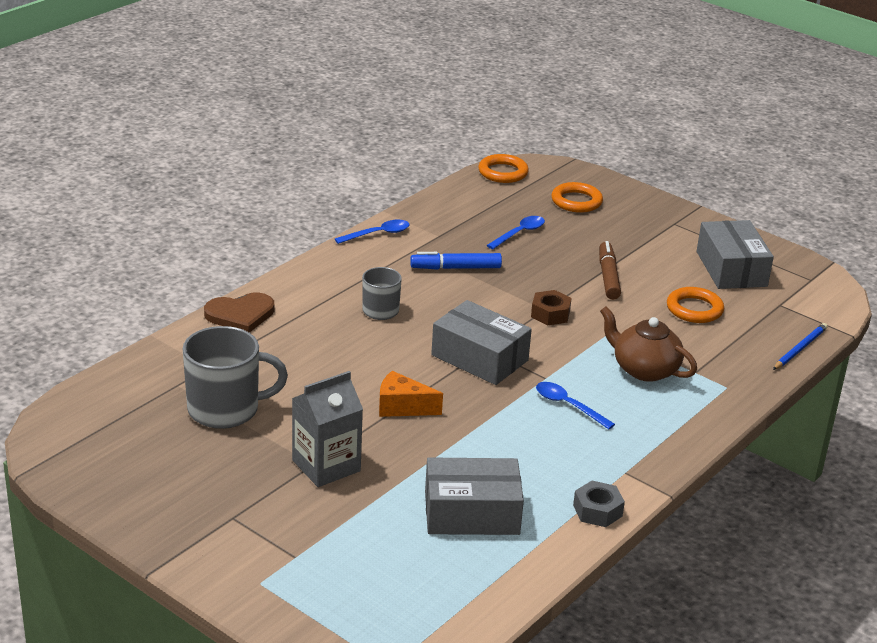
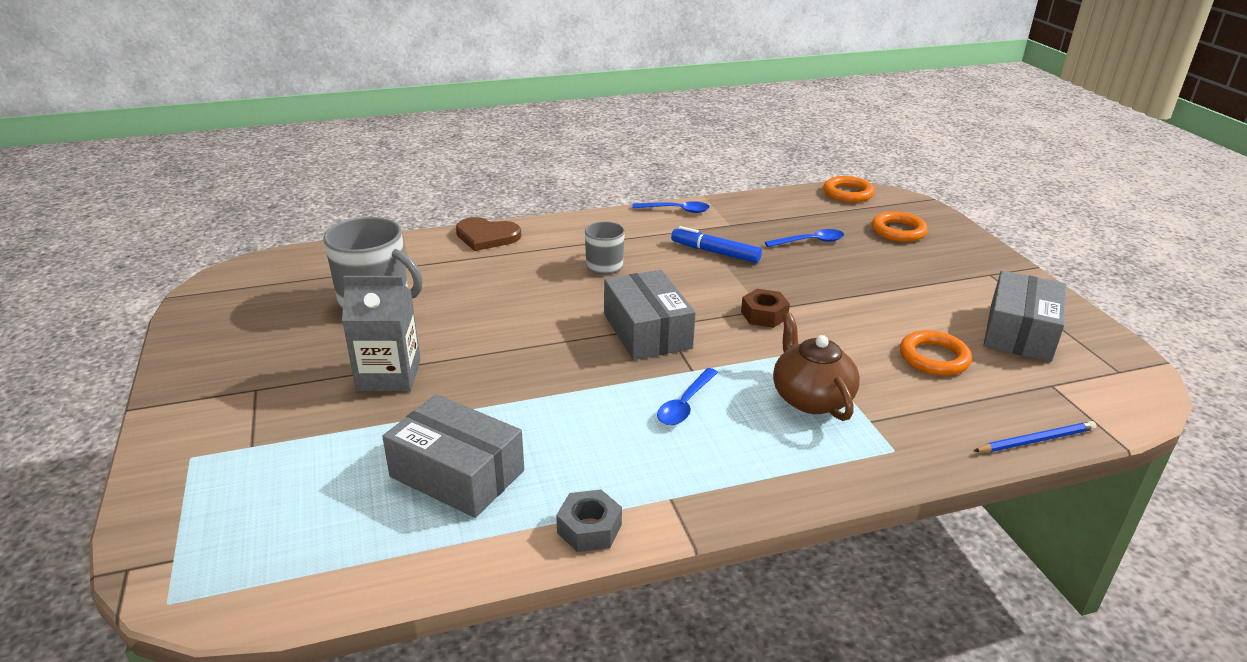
camera: 35 degrees right, 0 degrees up
orange cheese [379,371,443,417] -> none
blue spoon [536,382,615,429] -> blue spoon turned 135 degrees counterclockwise [657,368,718,425]
brown marker [599,241,621,300] -> none

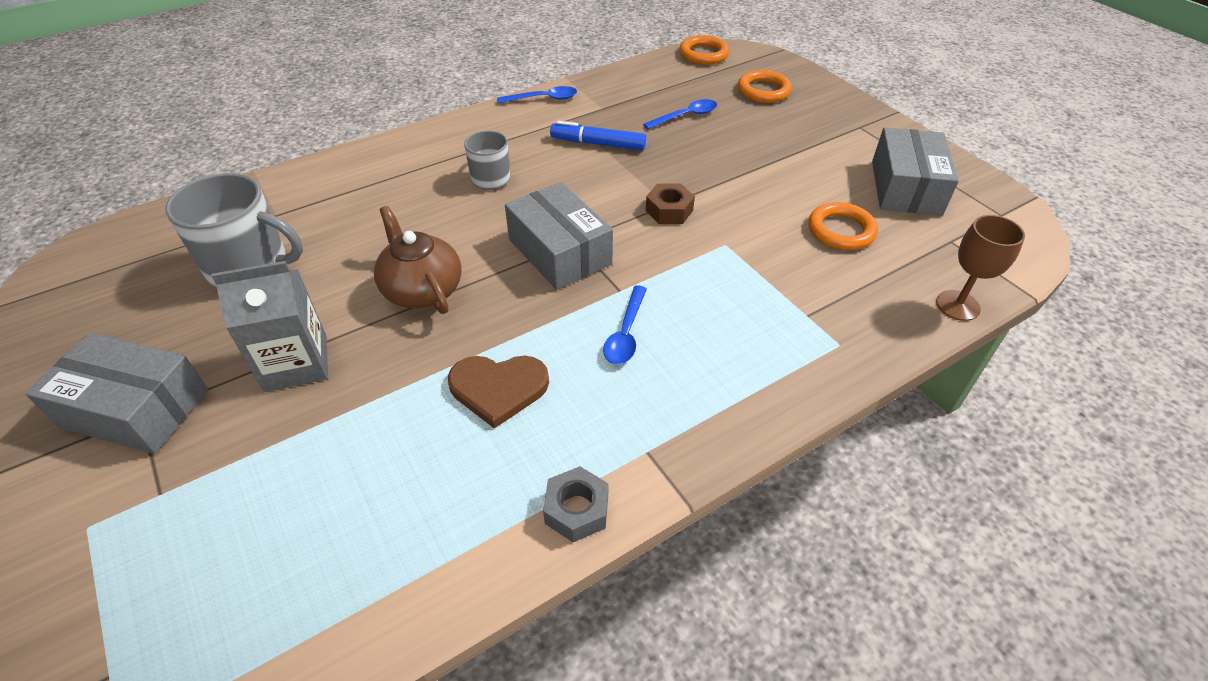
camera: 15 degrees left, 15 degrees up
grey box [382,394,524,518] -> grey box moved to [25,333,208,454]
brown heart [456,217,521,251] -> brown heart moved to [448,356,549,429]
brown teapot [773,312,860,421] -> brown teapot moved to [374,206,462,314]
blue pencil [974,421,1096,452] -> brown goblet [936,215,1025,321]

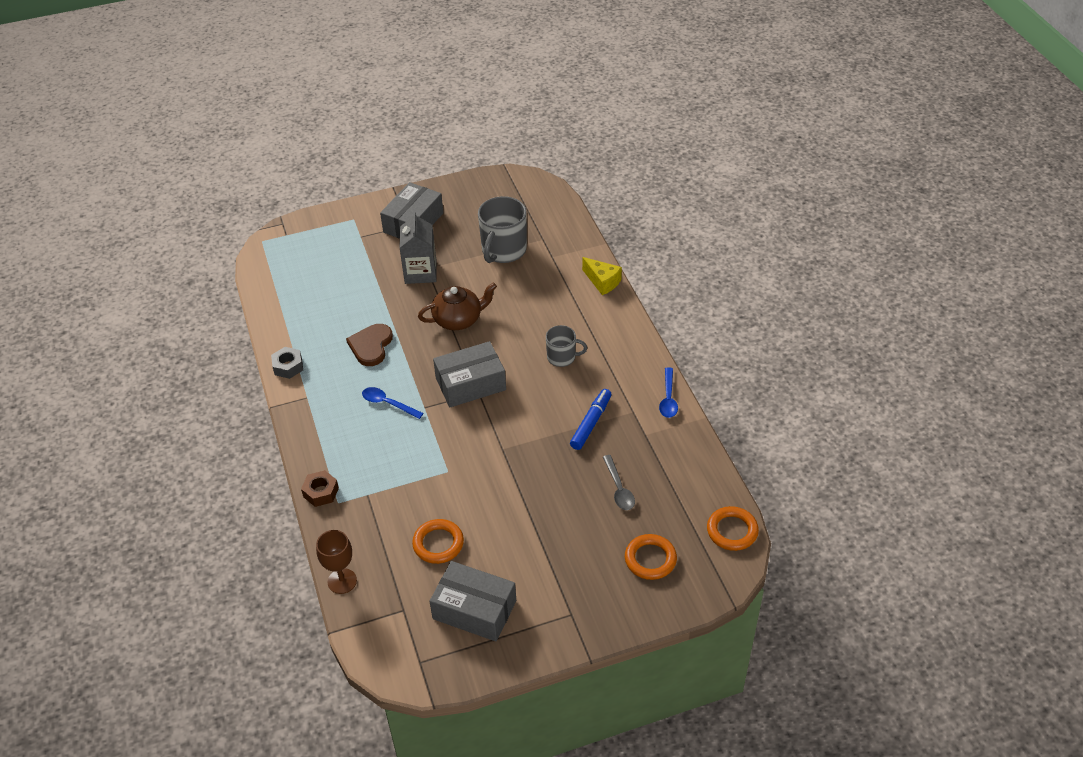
camera: 105 degrees right, 0 degrees up
blue spoon [643,99,717,129] -> grey spoon [603,455,635,510]
brown nut [646,184,695,224] -> brown nut moved to [301,470,339,507]
none -> yellow cheese [582,257,622,295]

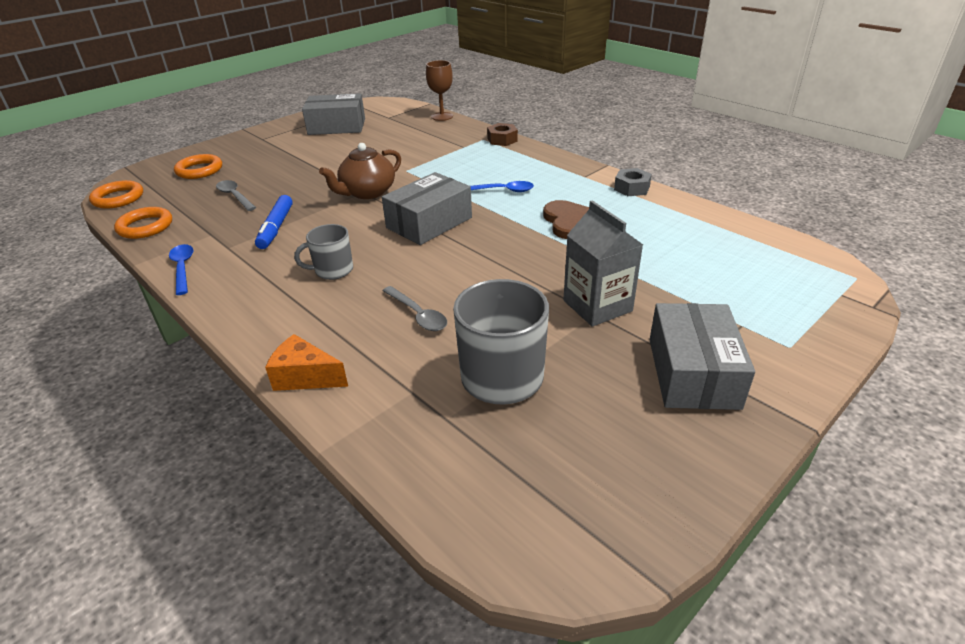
camera: 155 degrees right, 10 degrees down
orange ring [412,519,464,564] -> orange ring moved to [114,207,172,239]
brown teapot [418,282,497,330] -> brown teapot moved to [319,143,401,199]
yellow cheese [582,257,622,295] -> orange cheese [265,334,348,391]
none -> grey spoon [383,286,447,331]

